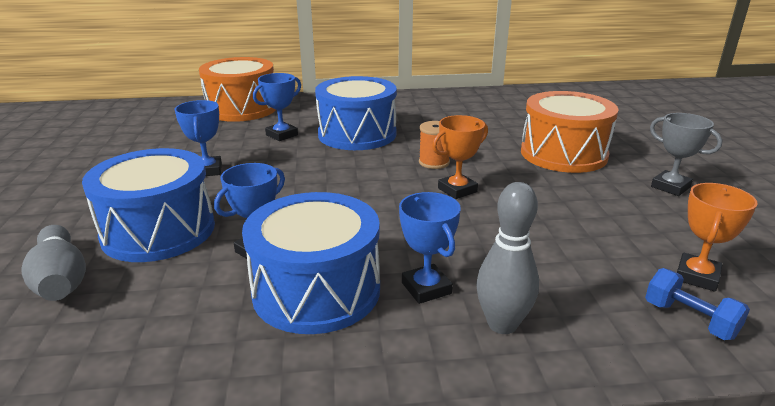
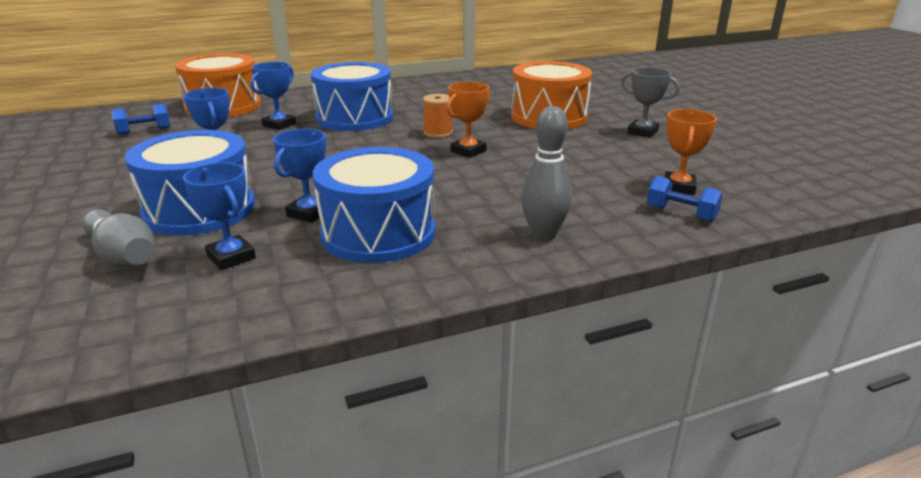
camera: 15 degrees left, 0 degrees up
blue trophy [399,192,461,304] -> blue trophy moved to [183,162,256,270]
none -> blue dumbbell [111,104,170,135]

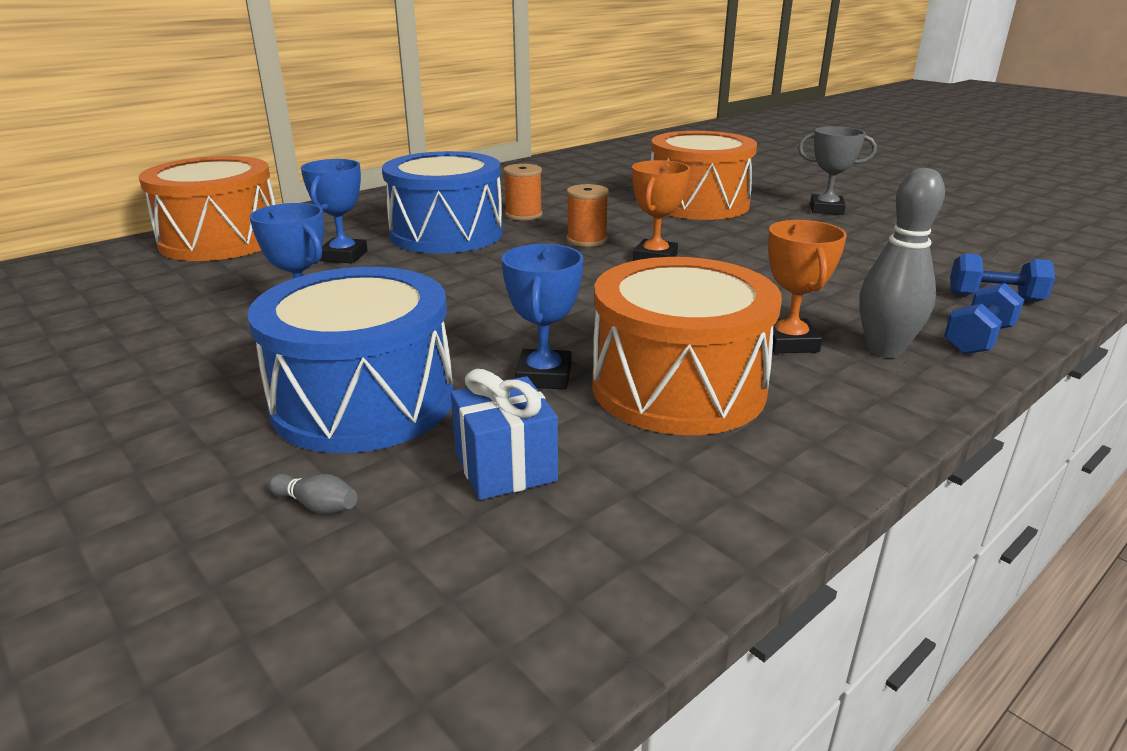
camera: 20 degrees left, 0 degrees up
grey bowling pin [82,209,154,268] -> grey bowling pin [268,474,357,514], size x0.42
blue dumbbell [111,104,170,135] -> blue dumbbell moved to [944,283,1024,354]
blue trophy [183,162,256,270] -> blue gift [451,369,558,500]
blue drum [313,147,435,263] -> orange drum [592,257,782,435]
orange trophy [665,109,717,195] -> orange trophy moved to [768,220,847,353]
none -> orange spool [503,164,542,221]

